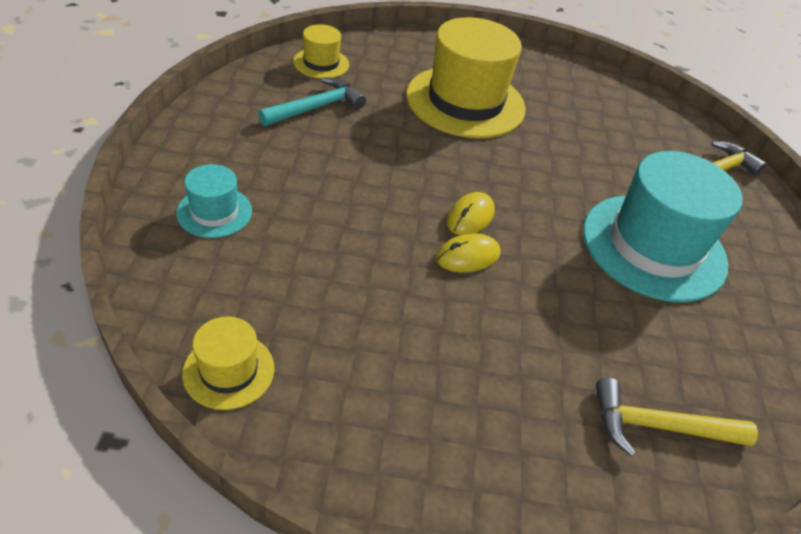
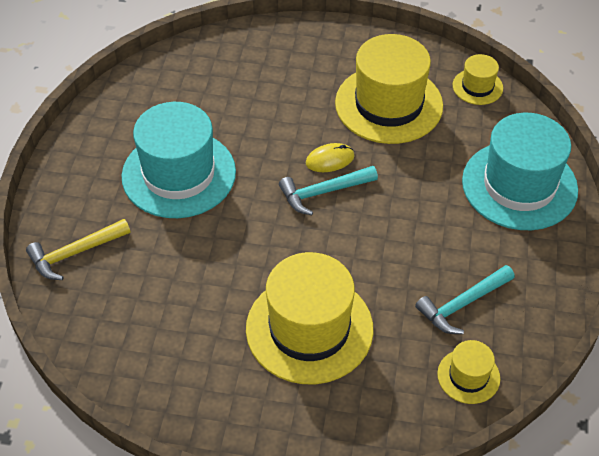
camera: 170 degrees left, 5 degrees up
turquoise hat [176,164,252,238] -> turquoise hat [462,113,578,230], size x2.10
yellow mouse [447,192,495,235] -> turquoise hammer [279,166,378,215]
yellow hammer [596,378,758,457] -> none
none -> yellow hat [335,34,443,144]

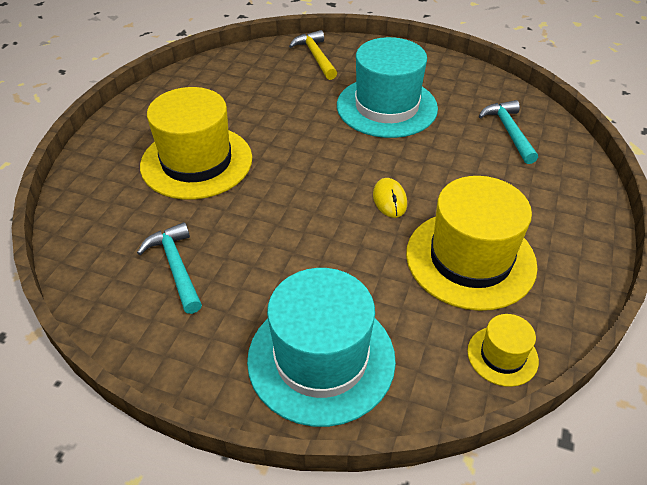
camera: 100 degrees right, 5 degrees down
turquoise hammer [279,166,378,215] -> turquoise hammer moved to [479,100,538,164]
yellow hat [437,340,500,404] -> none

